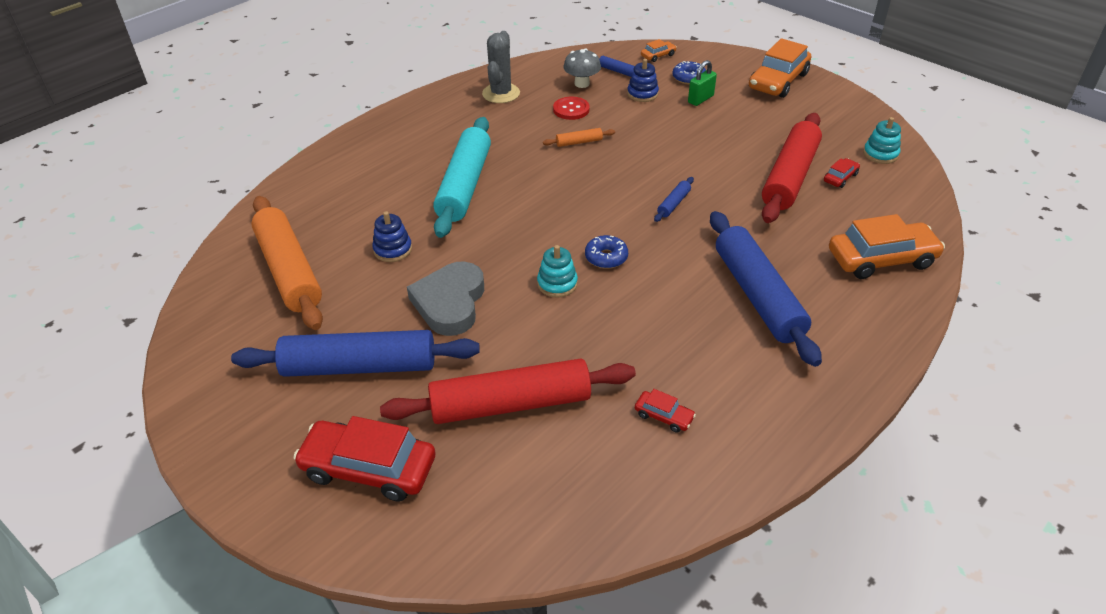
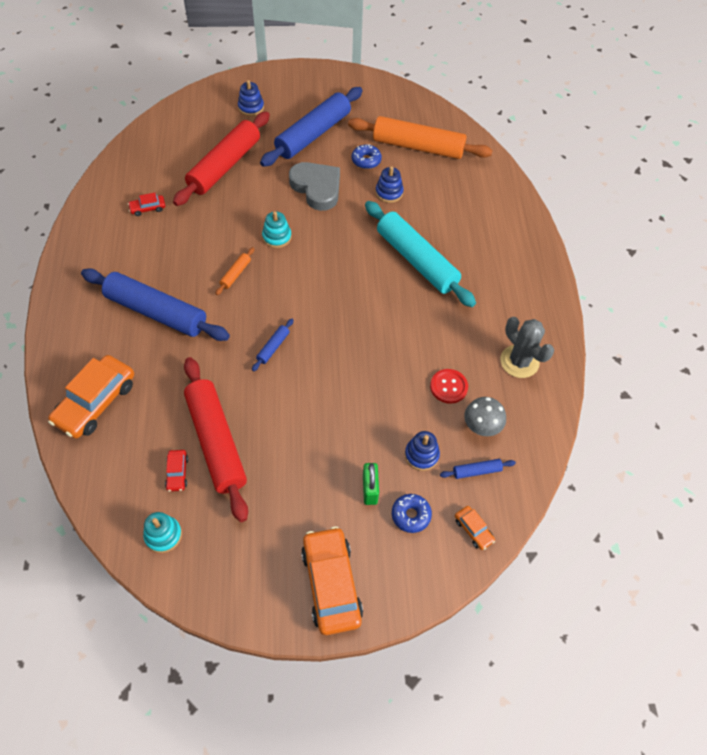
camera: 130 degrees right, 15 degrees up
red car [293,416,436,502] -> blue stacking toy [238,80,264,116]
orange rolling pin [543,128,615,147] -> orange rolling pin moved to [215,247,254,295]
blue donut [585,235,628,269] -> blue donut moved to [352,144,382,169]
orange car [641,39,677,62] -> orange car turned 45 degrees counterclockwise [455,506,495,550]
blue rolling pin [654,177,694,222] -> blue rolling pin turned 45 degrees clockwise [252,319,294,371]

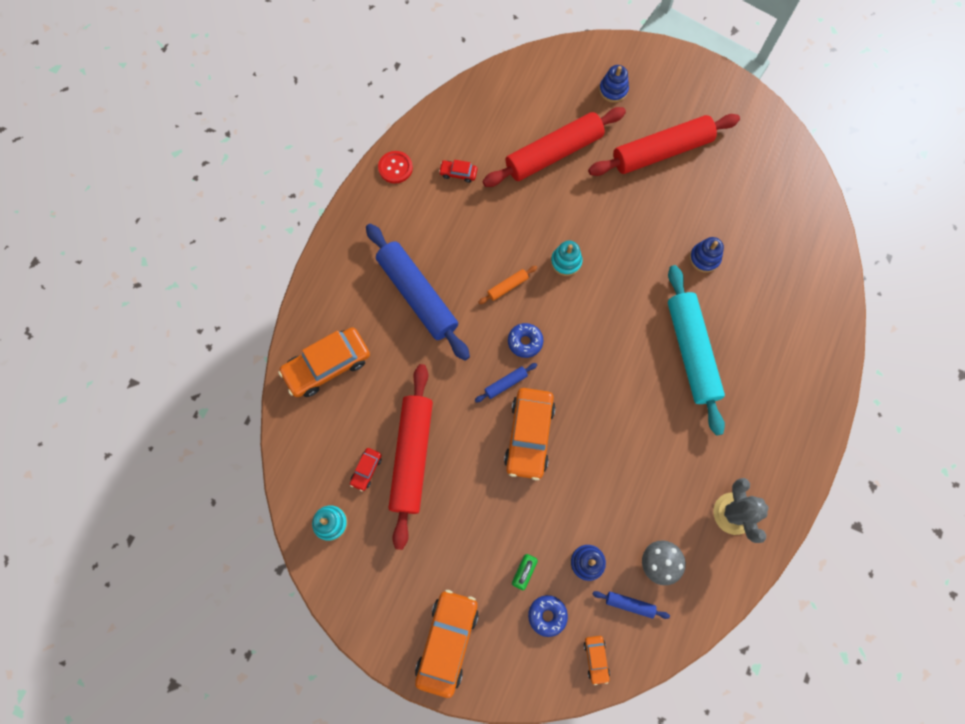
camera: 30 degrees right, 15 degrees up
blue rolling pin [260,87,363,167] -> red rolling pin [588,114,740,176]
grey heart [289,162,340,211] -> none
orange rolling pin [348,116,493,159] -> none
blue donut [352,144,382,169] -> blue donut moved to [508,323,543,358]
red button [430,369,468,404] -> red button moved to [378,151,413,183]
none -> orange car [504,388,555,480]

